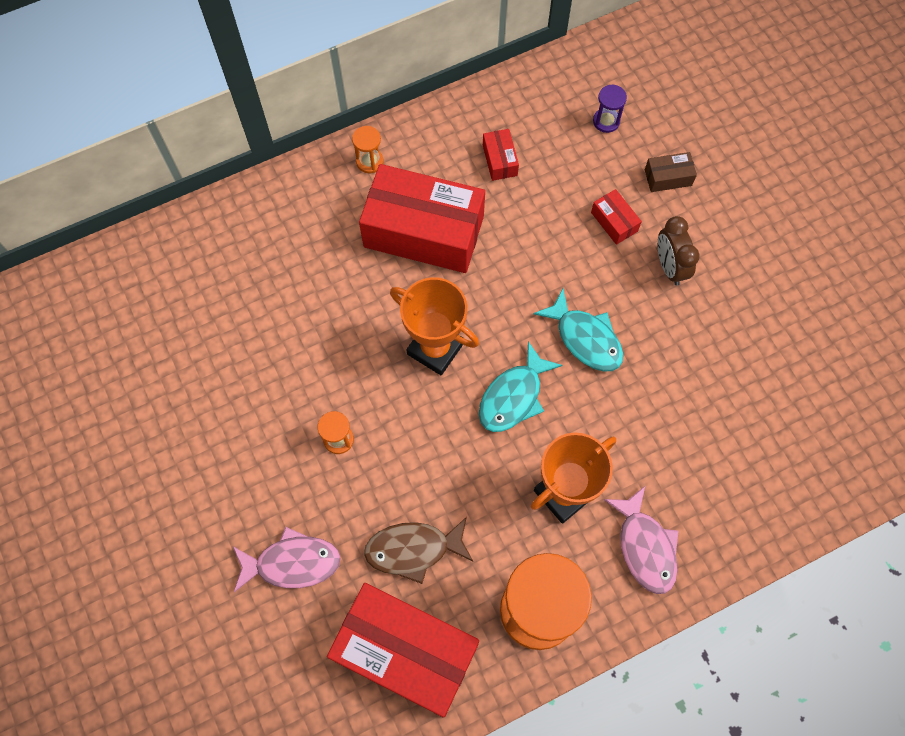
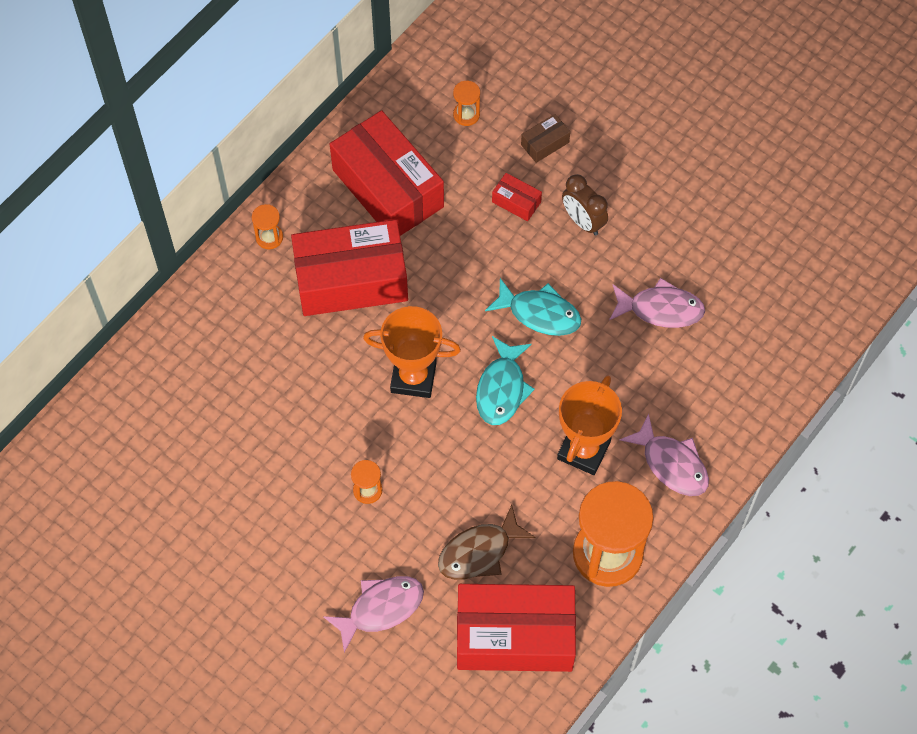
camera: 25 degrees left, 5 degrees down
red box [483,129,519,181] -> red box [330,110,444,236], size x2.45
purple hourglass [593,84,627,133] -> orange hourglass [453,81,480,126]
none -> pink fish [609,278,705,328]

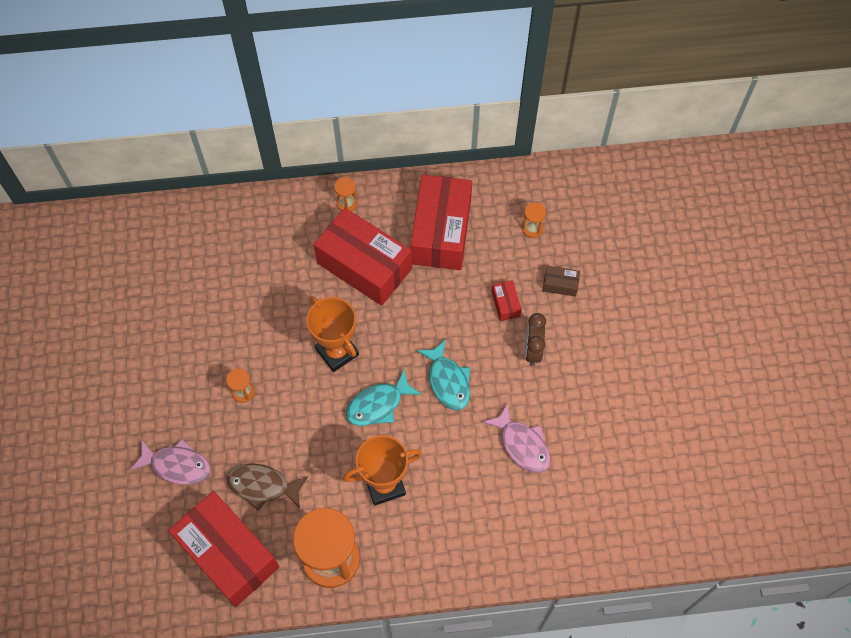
camera: 45 degrees right, 0 degrees up
pink fish [620,413,709,496] -> none

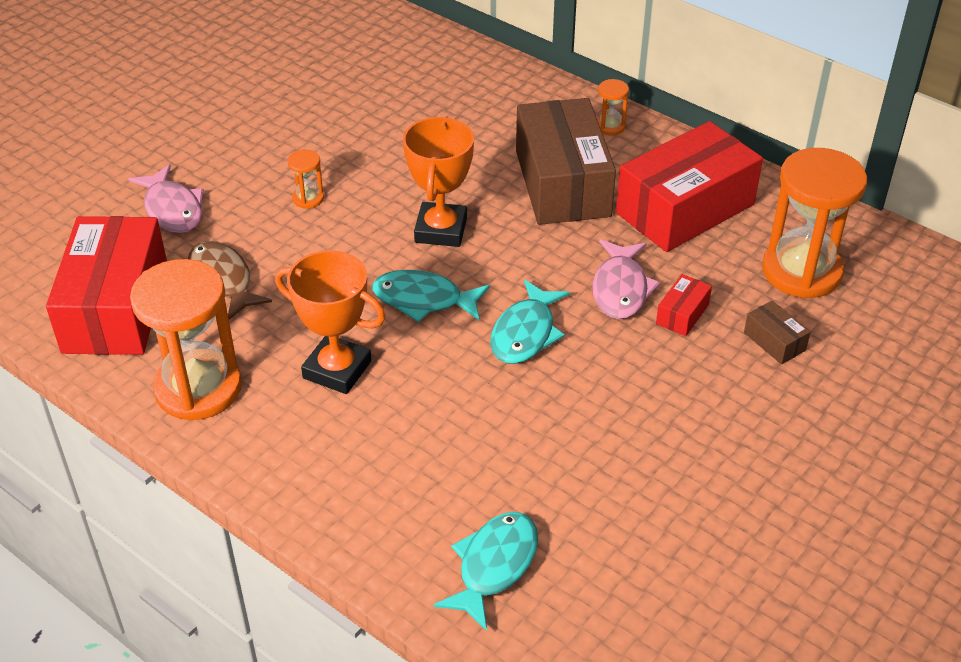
camera: 45 degrees right, 20 degrees down
red box [313,208,412,306] -> brown box [516,98,616,225]
pink fish [483,403,551,473] -> pink fish moved to [592,239,660,319]
orange hourglass [522,203,546,238] -> orange hourglass [762,148,867,298], size x2.37
brown clock [525,313,546,366] -> none
none -> turquoise fish [433,512,538,631]

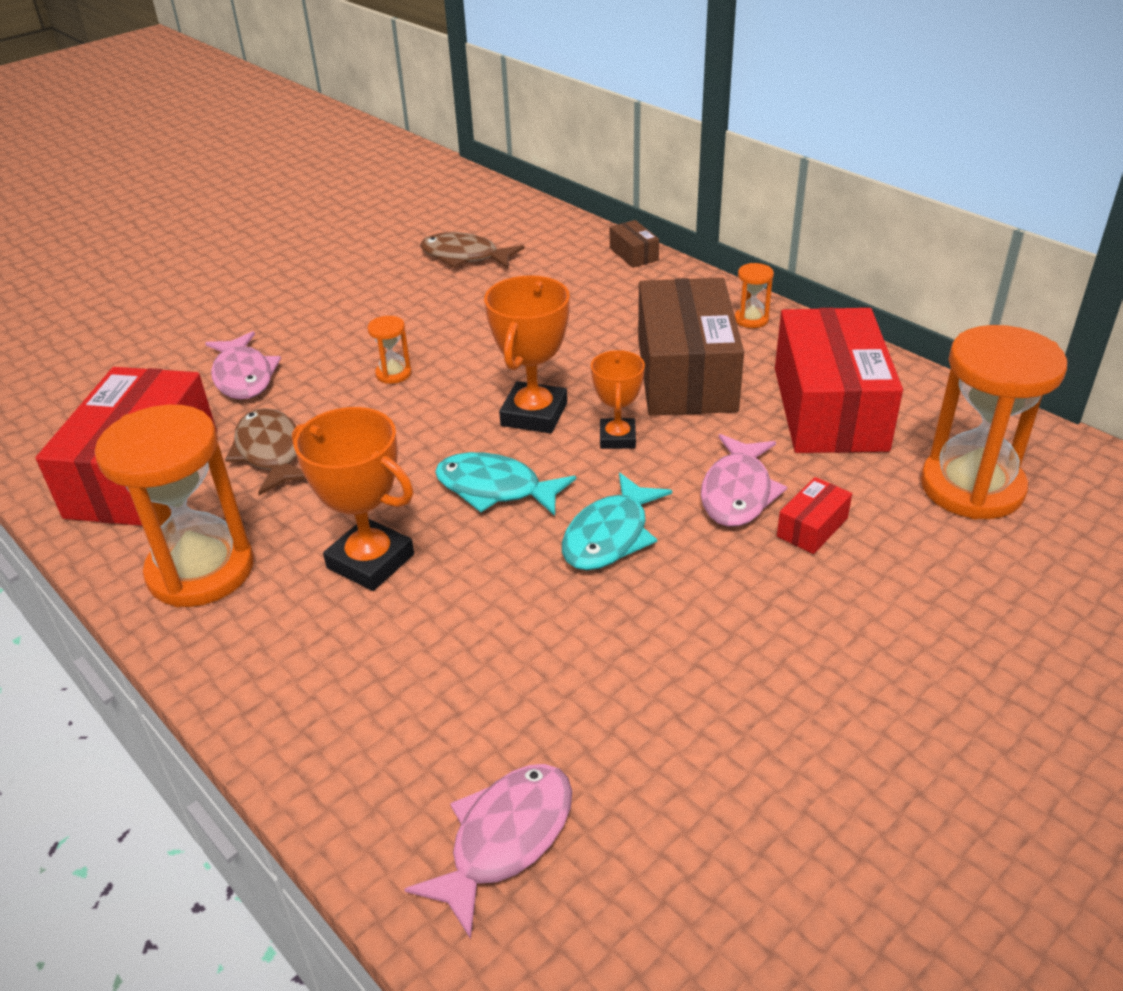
camera: 10 degrees right, 5 degrees down
turquoise fish [433,512,538,631] -> pink fish [404,764,572,939]
red box [616,121,763,252] -> red box turned 60 degrees counterclockwise [775,308,903,453]
brown box [744,300,811,364] -> brown box moved to [610,220,659,268]
none -> brown fish [420,232,525,269]
none -> orange trophy [591,350,645,449]

